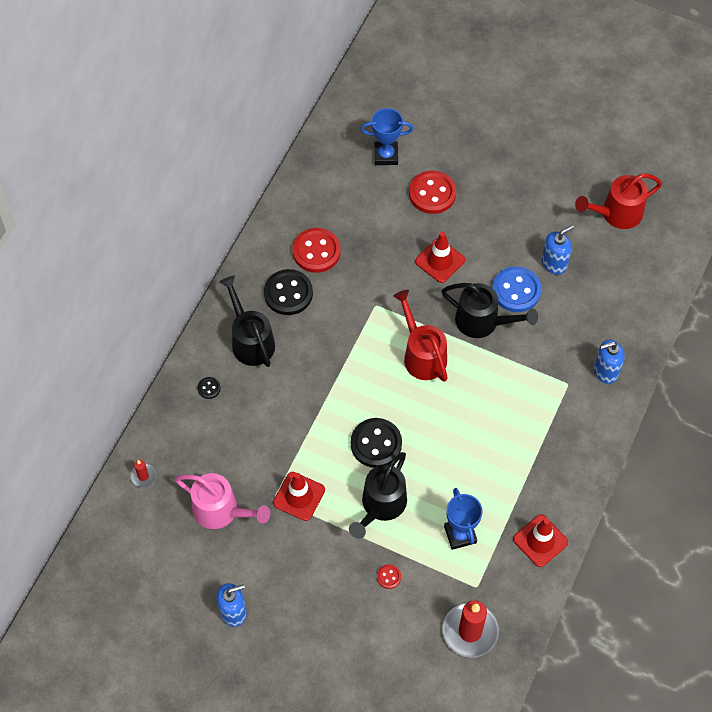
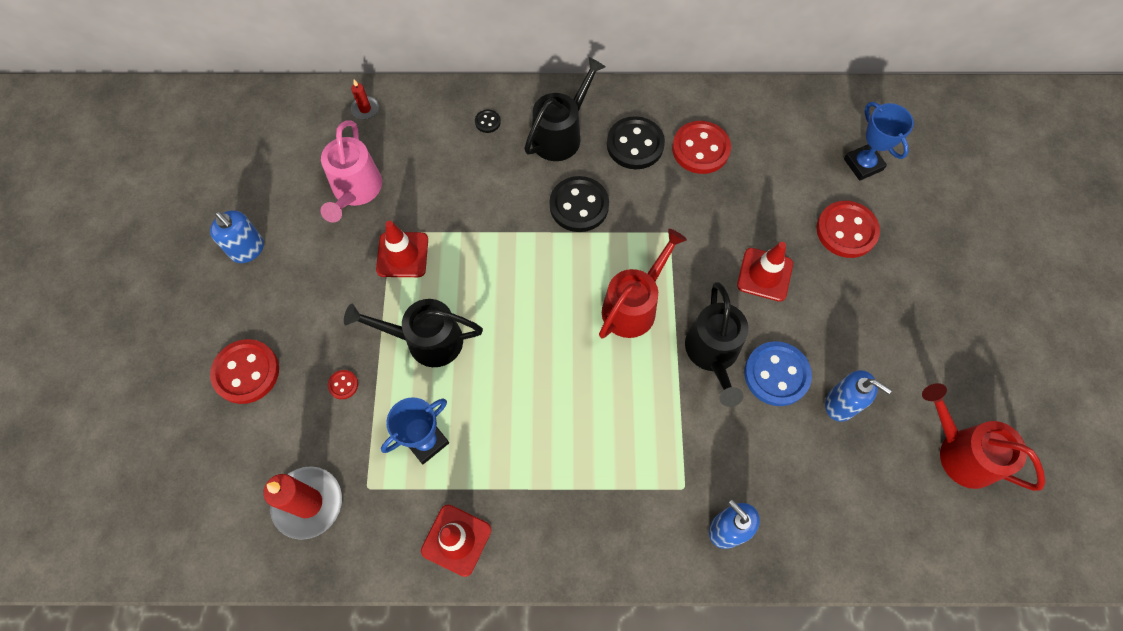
camera: 65 degrees right, 5 degrees up
black button [351,418,402,468] -> black button moved to [550,176,609,232]
none -> red button [210,339,279,404]

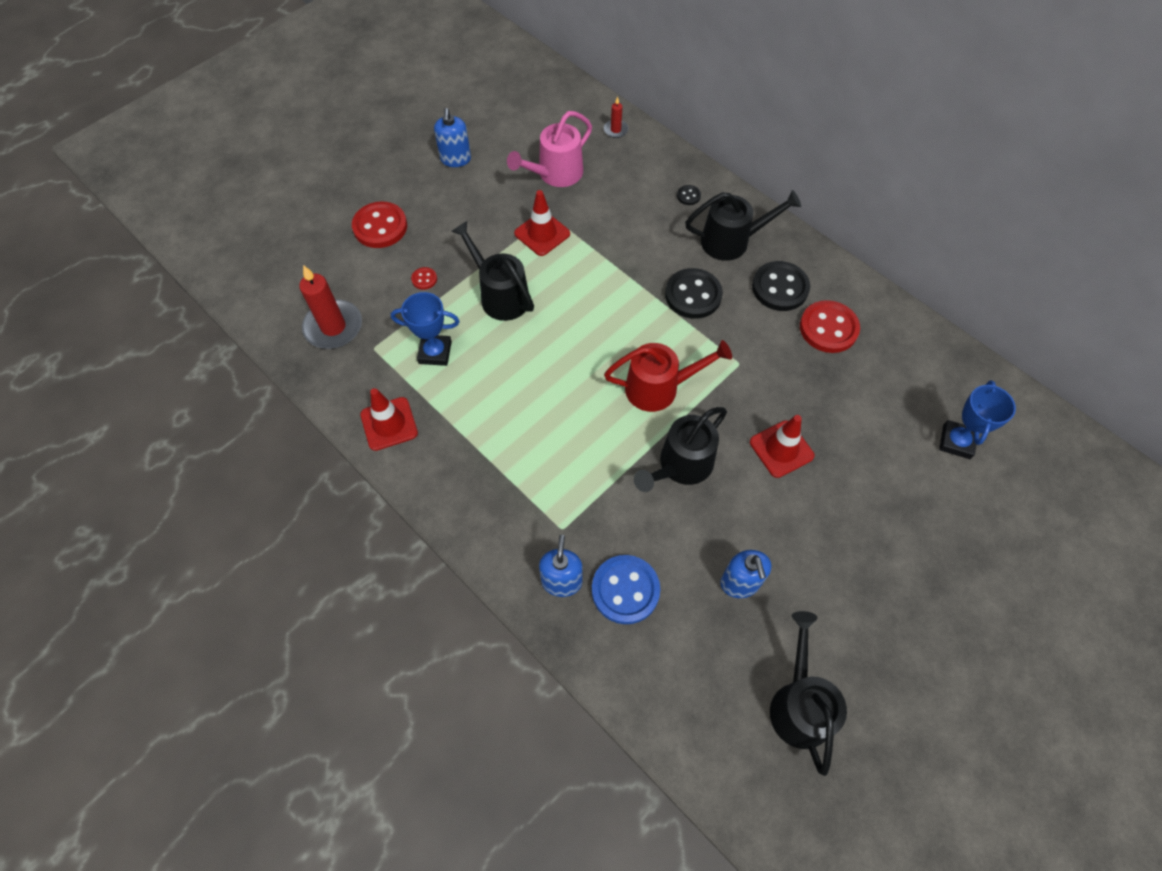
camera: 45 degrees right, 5 degrees down
blue button [744,341,812,406] -> blue button moved to [592,555,660,624]
red button [816,201,880,258] -> none
red watering can [922,383,1045,491] -> black watering can [770,611,847,776]

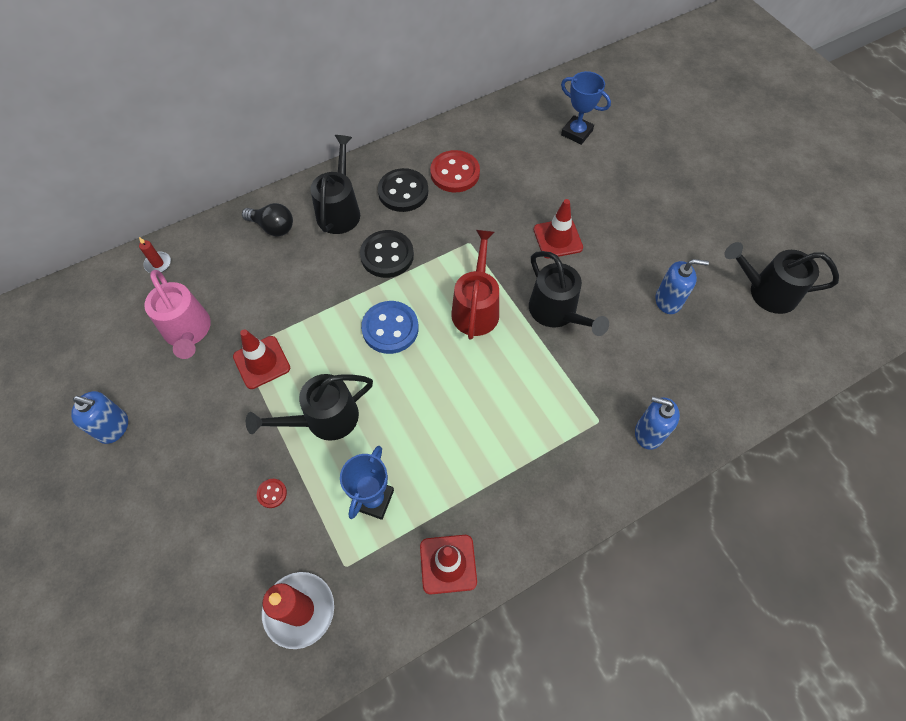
camera: 75 degrees left, 0 degrees up
red button [352,202,407,248] -> none
blue button [592,555,660,624] -> blue button moved to [361,301,419,354]
black button [677,185,701,205] -> black light bulb [242,203,293,236]

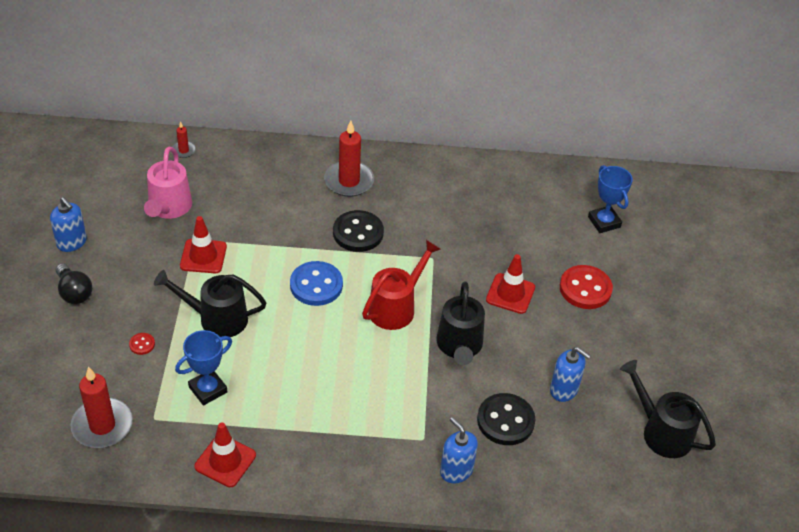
camera: 30 degrees right, 15 degrees down
black light bulb [242,203,293,236] -> black light bulb moved to [56,263,92,304]
black watering can [310,135,360,234] -> red candle [324,120,374,197]
black button [378,168,428,212] -> black button moved to [477,393,535,445]
red button [430,150,480,192] -> red button moved to [560,265,613,309]

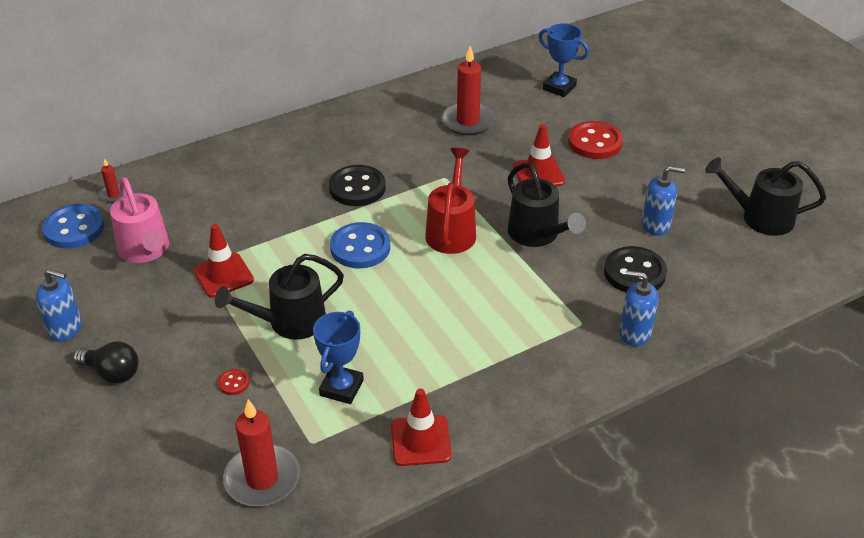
camera: 30 degrees left, 5 degrees down
red candle [324,120,374,197] -> red candle moved to [441,46,495,135]
none -> blue button [42,204,104,249]

